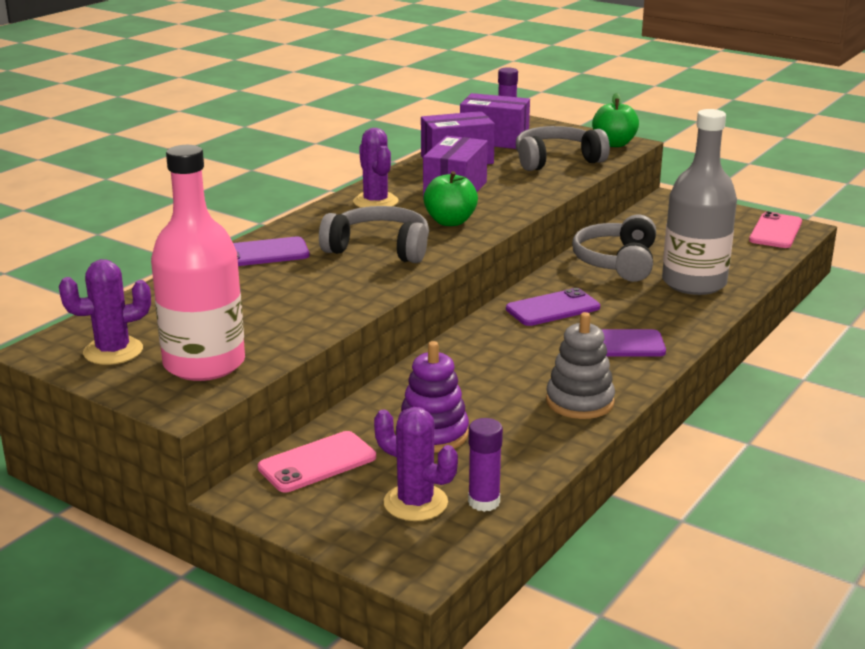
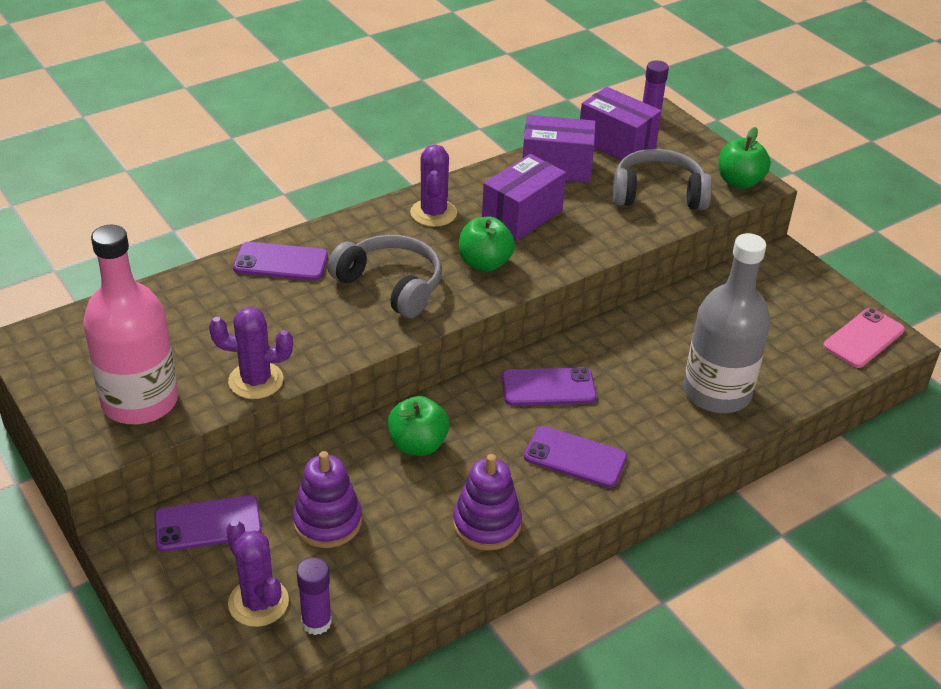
camera: 20 degrees right, 15 degrees up
purple cactus [59,259,151,365] -> purple cactus moved to [209,307,293,399]
pink phone [258,431,376,492] -> purple phone [154,495,262,552]
grey stacking toy [546,312,615,419] -> purple stacking toy [453,454,522,551]
grey headphones [572,214,656,282] -> none
none -> green apple [388,396,449,456]

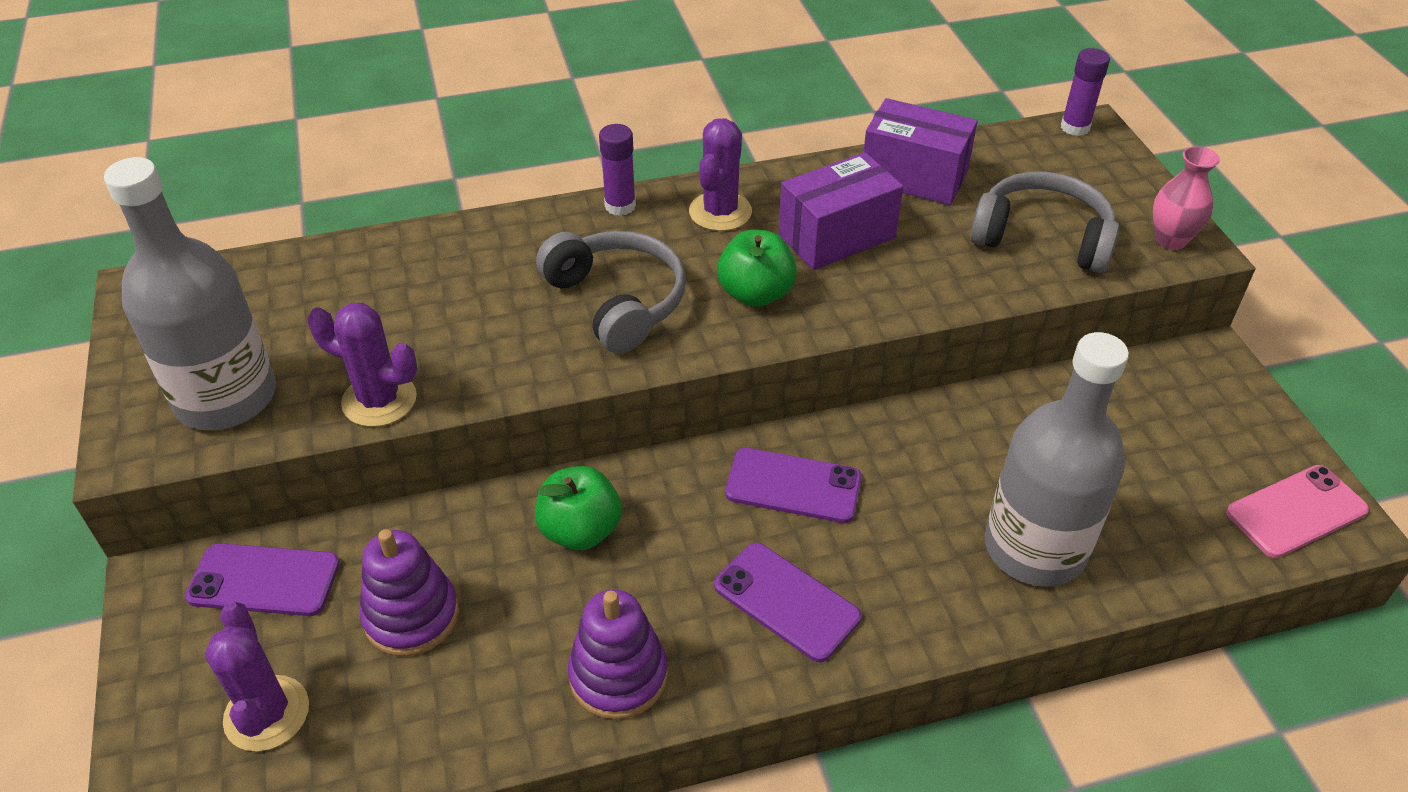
camera: 20 degrees right, 5 degrees up
pink bottle [83,225,178,424] -> grey bottle [104,157,276,430]
purple phone [233,242,328,281] -> none
purple glue stick [297,558,332,635] -> purple glue stick moved to [599,124,636,216]
purple box [580,87,662,160] -> none
green apple [718,127,771,189] -> pink vase [1153,146,1220,250]

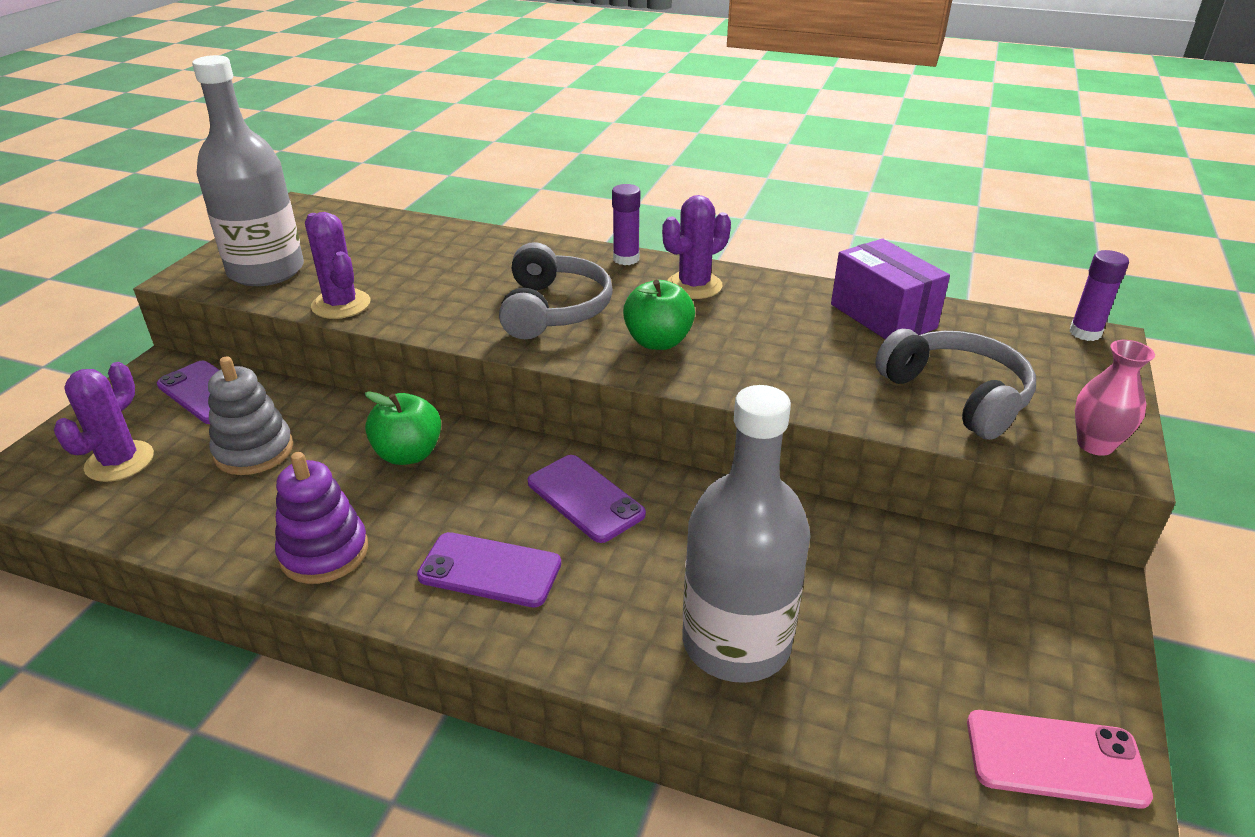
camera: 35 degrees right, 10 degrees down
purple stacking toy [360,529,459,656] -> grey stacking toy [208,356,293,475]
purple phone [714,542,861,662] -> purple phone turned 60 degrees counterclockwise [417,532,561,607]
purple box [778,152,903,270] -> none

